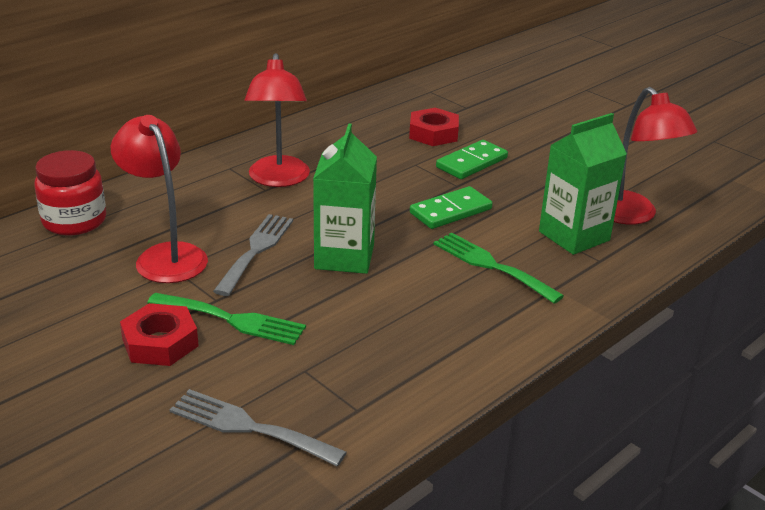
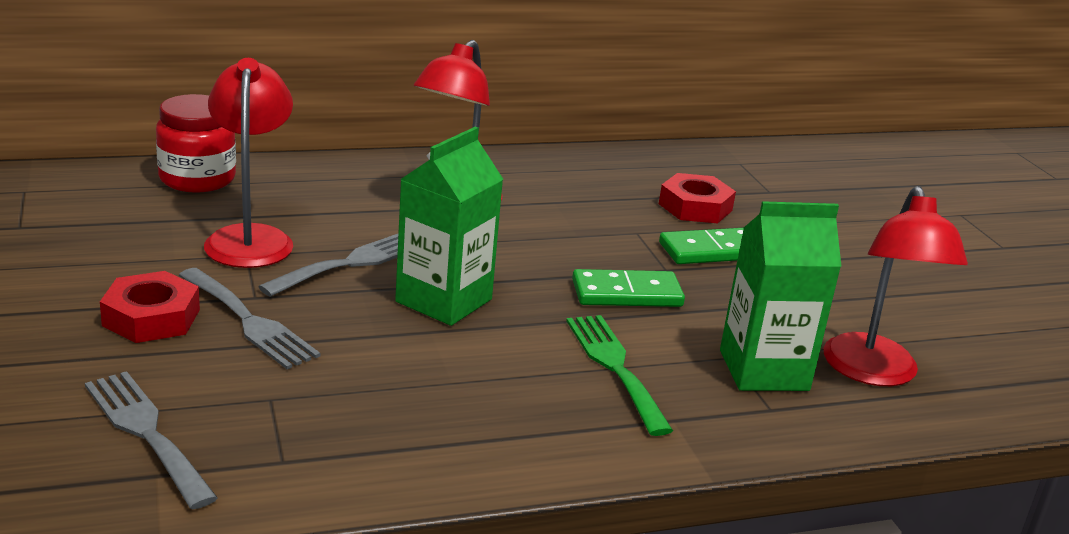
camera: 25 degrees right, 5 degrees down
green fork [147,293,306,345] -> grey fork [178,268,321,369]

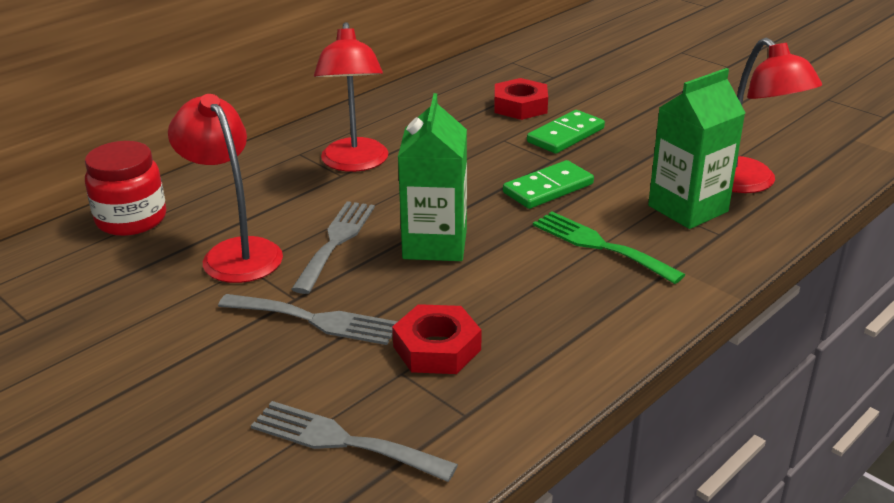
camera: 25 degrees left, 5 degrees up
red nut [100,271,200,343] -> red nut moved to [392,304,482,374]

